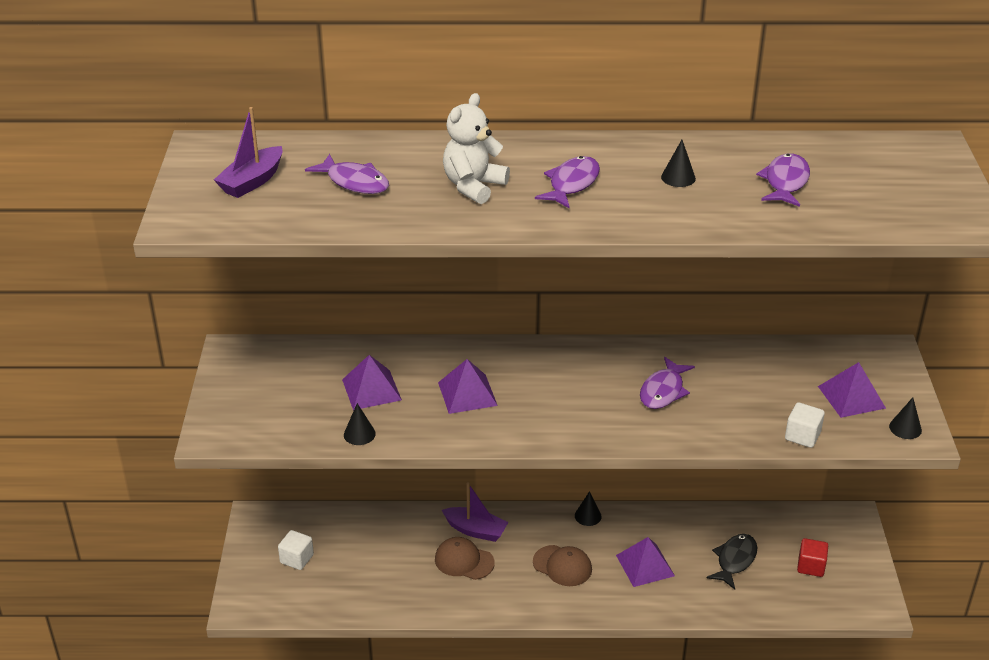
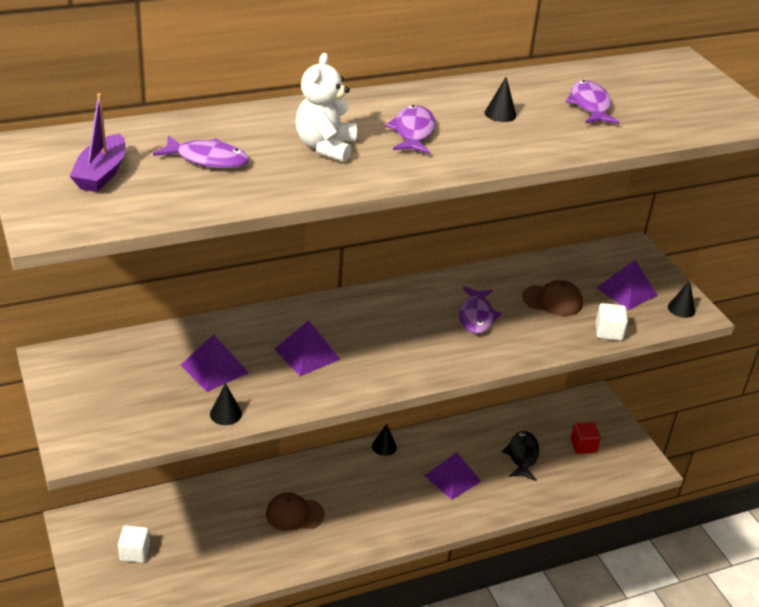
camera: 25 degrees left, 0 degrees up
purple boat [442,482,509,542] -> none
brown cap [533,545,592,586] -> brown cap moved to [522,280,583,316]

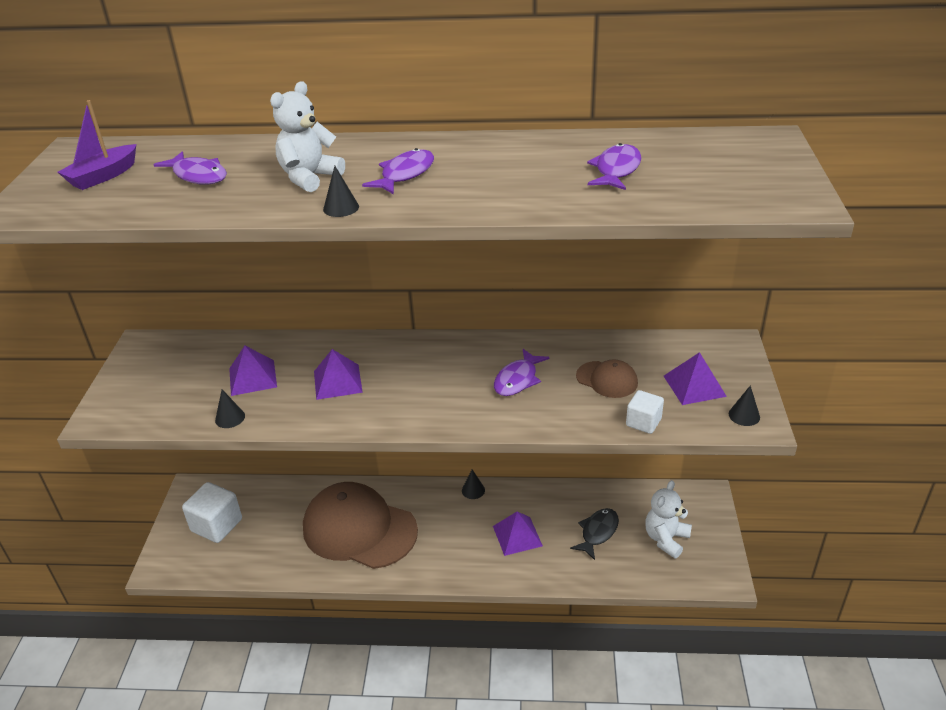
camera: 30 degrees right, 0 degrees up
white cube [118,526,150,563] -> white cube [182,482,242,543], size x1.73
brown cap [266,493,325,531] -> brown cap [303,482,418,569], size x2.23
black cone [485,77,517,122] -> black cone moved to [323,166,359,217]
red cube [571,422,601,454] -> white teddy bear [645,480,692,559]

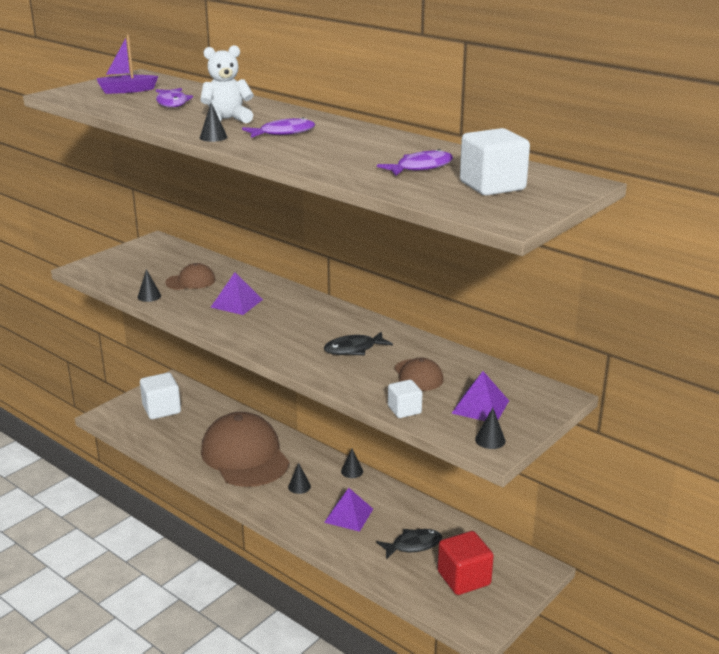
camera: 35 degrees right, 10 degrees down
purple pyramid [229,345,277,396] -> brown cap [165,263,216,290]
purple fish [494,349,549,396] -> black fish [324,331,393,356]
white teddy bear [645,480,692,559] -> red cube [438,531,494,595]
none -> black cone [288,463,311,494]
none -> white cube [460,128,530,195]

